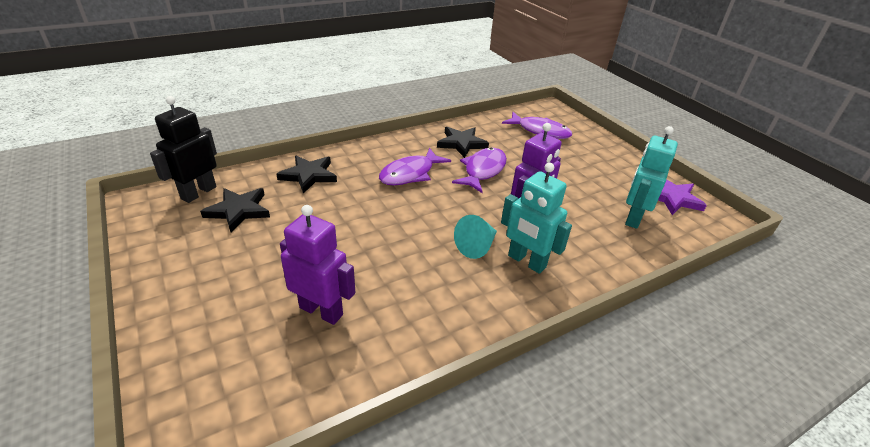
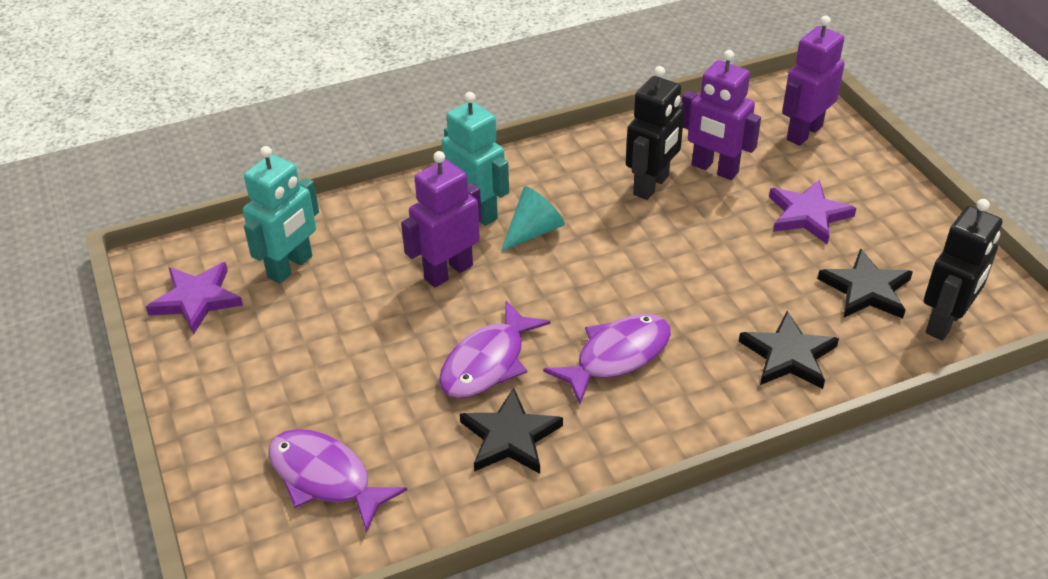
camera: 170 degrees left, 5 degrees up
none -> black robot [626,66,684,200]
none -> purple star [769,180,856,245]
none -> purple robot [782,15,845,146]

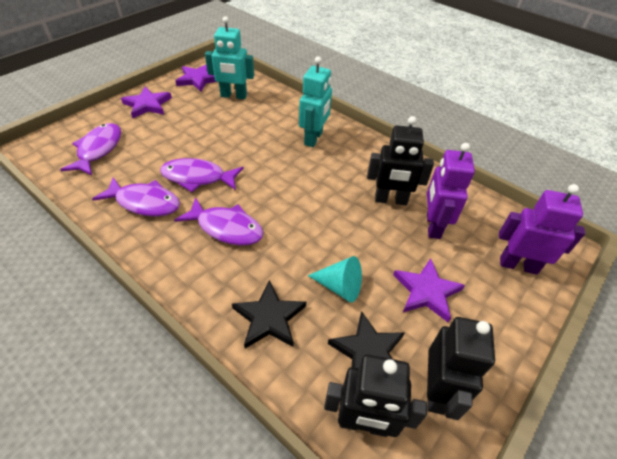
camera: 60 degrees right, 5 degrees up
purple robot [401,151,482,287] -> none
black star [460,388,563,474] -> purple fish [92,177,180,217]
turquoise cone [501,186,565,252] -> turquoise cone moved to [307,256,362,303]
none -> purple star [121,87,172,118]
none -> black robot [427,317,495,420]

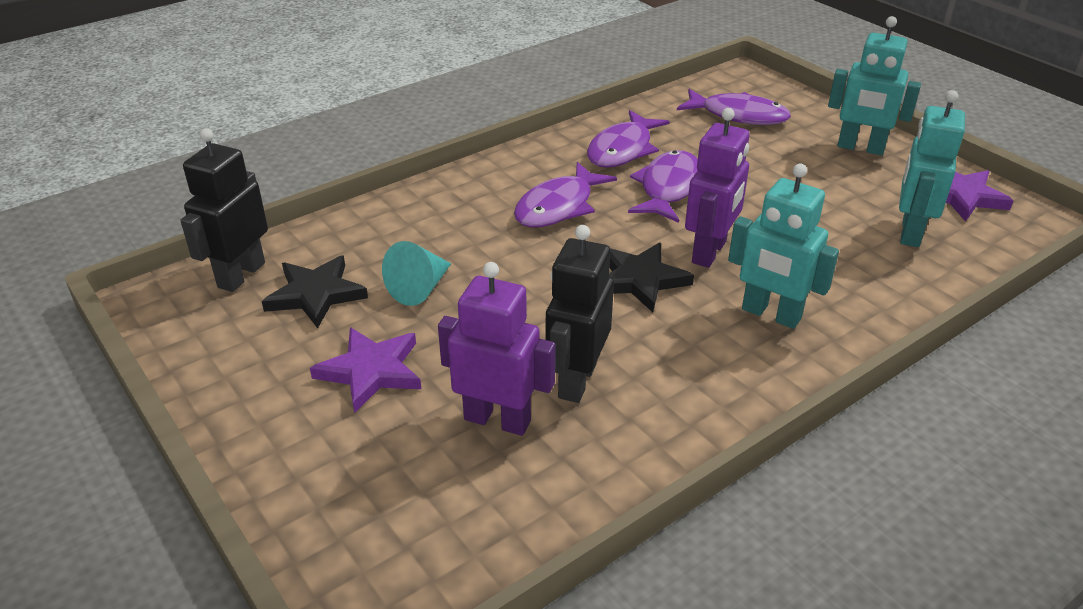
camera: 105 degrees right, 10 degrees down
purple star [121,87,172,118] -> turquoise robot [828,16,921,155]
black star [232,280,306,349] -> black star moved to [609,243,694,312]
black robot [427,317,495,420] -> none
purple robot [499,184,585,275] -> purple robot moved to [685,108,750,268]

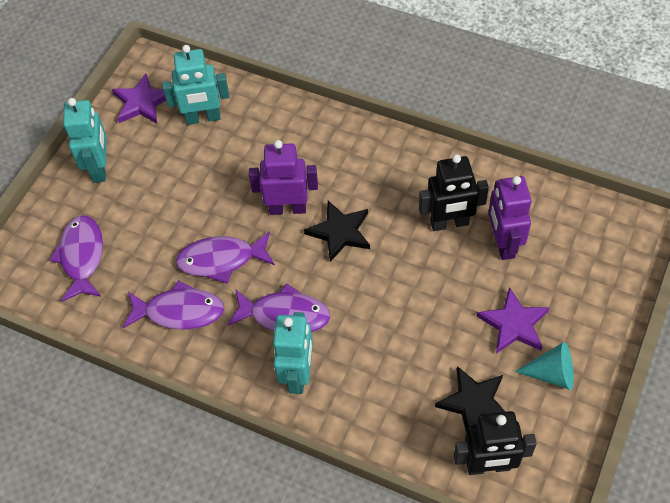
camera: 115 degrees left, 20 degrees up
turquoise cone [382,241,451,306] -> turquoise cone moved to [515,342,574,390]
turquoise robot [728,164,839,329] -> turquoise robot moved to [273,312,313,394]

